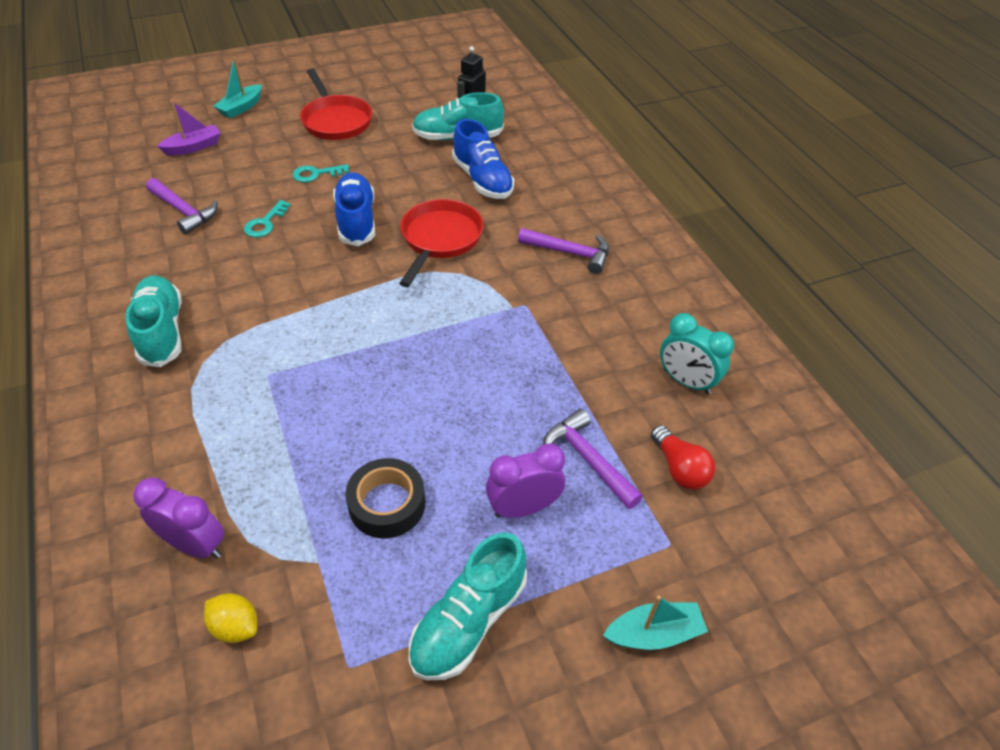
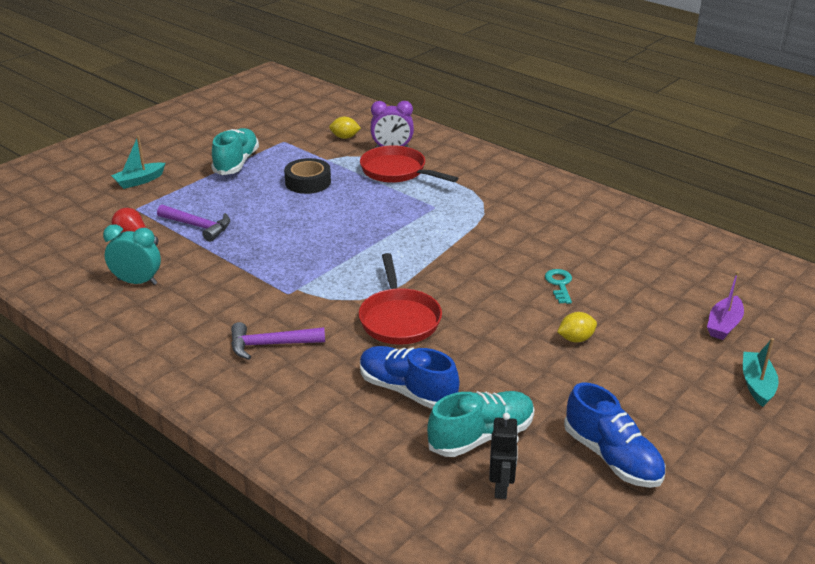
camera: 155 degrees right, 15 degrees down
turquoise shoe [125,275,182,367] -> none
purple hammer [146,178,218,234] -> none
turquoise key [292,164,349,182] -> yellow lemon [557,312,597,343]
red pan [300,69,372,140] -> red pan moved to [360,145,458,183]
blue shoe [333,172,375,246] -> blue shoe moved to [564,383,665,488]
purple clock [486,443,565,518] -> none

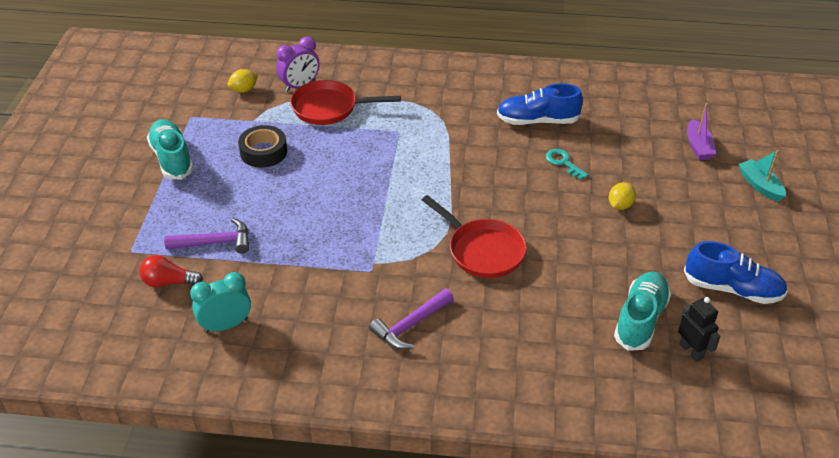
camera: 35 degrees left, 10 degrees up
turquoise boat [111,136,165,189] -> none
blue shoe [360,346,459,409] -> blue shoe moved to [497,83,583,125]

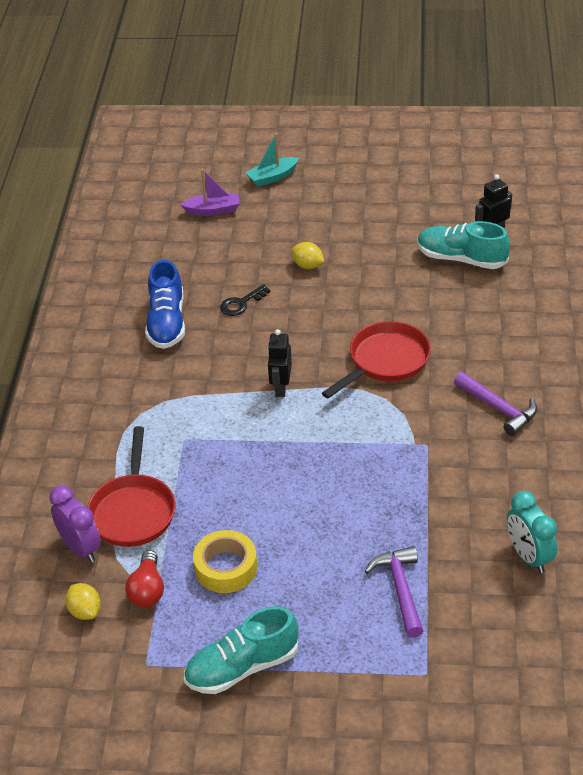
camera: 90 degrees left, 0 degrees up
red light bulb [139,255,203,287] -> red light bulb moved to [125,550,164,607]
black tape [238,125,287,168] -> yellow tape [193,530,257,593]
turquoise key [546,149,588,180] -> black key [220,284,271,316]
blue shoe [684,241,788,304] -> none
none -> black robot [268,329,292,397]

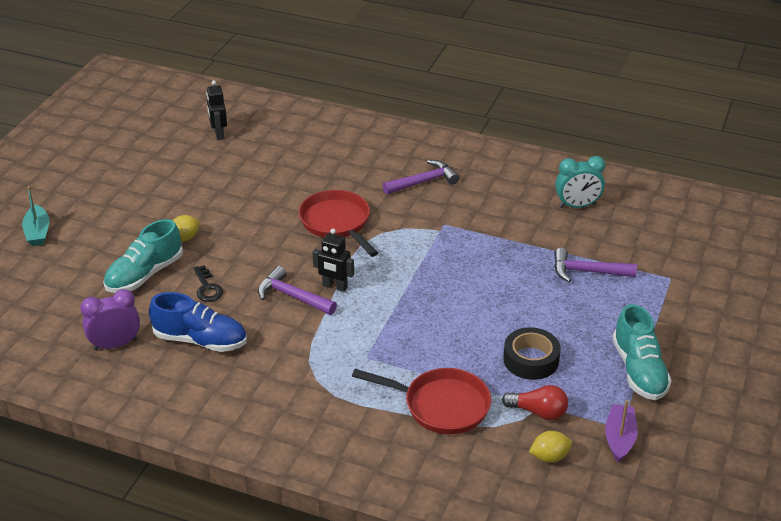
camera: 75 degrees left, 5 degrees down
purple clock [49,485,101,563] -> purple clock moved to [80,289,140,351]
purple boat [180,169,240,216] -> purple boat moved to [605,400,638,462]
yellow tape [193,530,257,593] -> black tape [503,327,561,380]
turquoise shoe [418,221,510,269] -> turquoise shoe moved to [103,219,183,293]
none -> purple hammer [258,266,337,315]

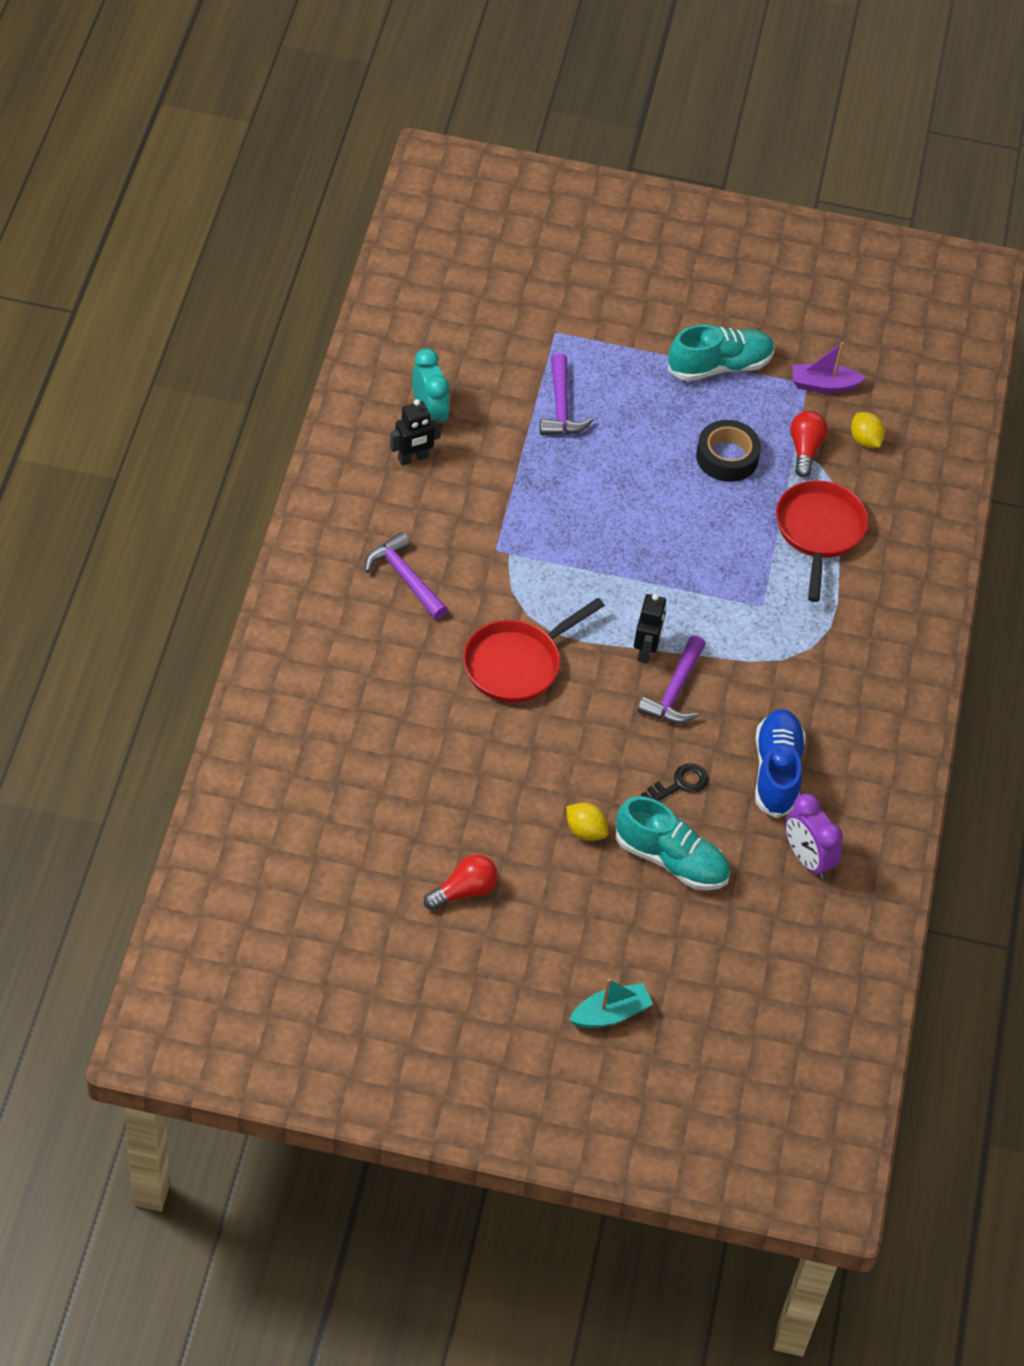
camera: 105 degrees left, 15 degrees up
black robot [206,80,227,140] -> black robot moved to [390,399,442,466]
none -> red light bulb [424,854,498,910]

